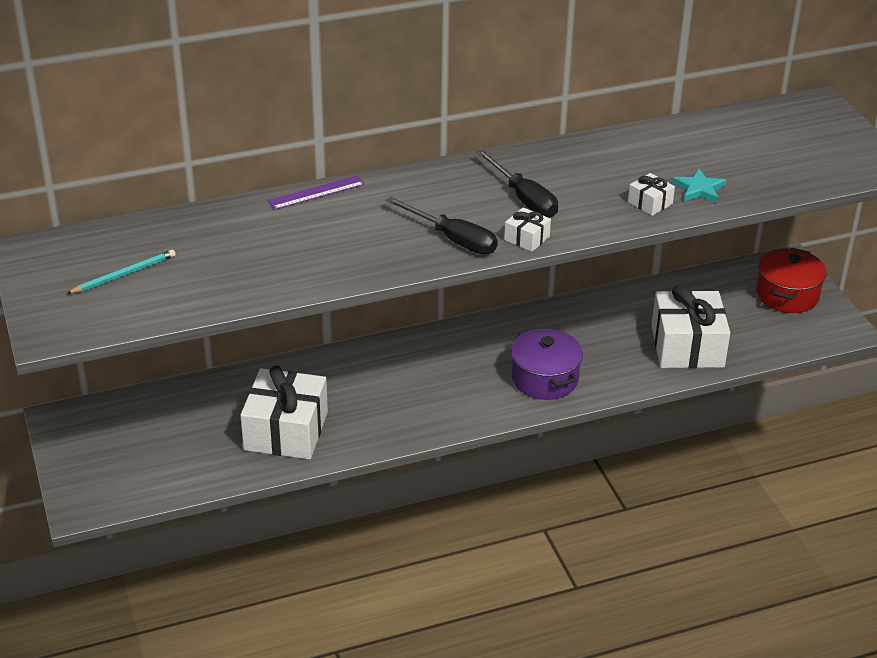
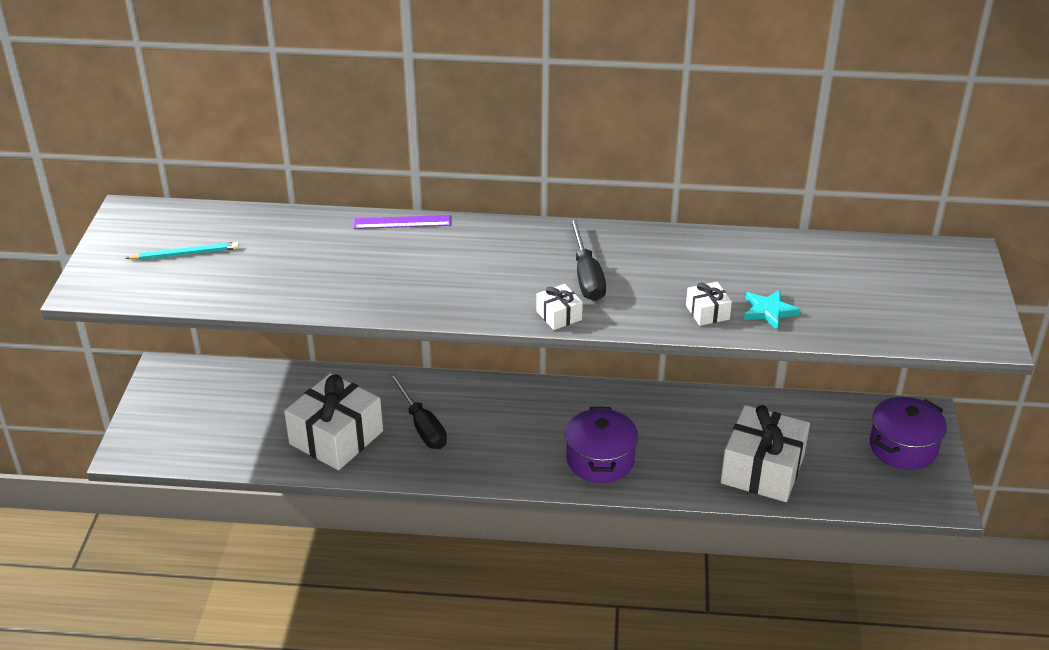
camera: 25 degrees right, 0 degrees up
black screwdriver [386,197,498,254] -> black screwdriver moved to [389,373,447,449]
red pot [756,248,827,313] -> purple pot [869,397,947,470]

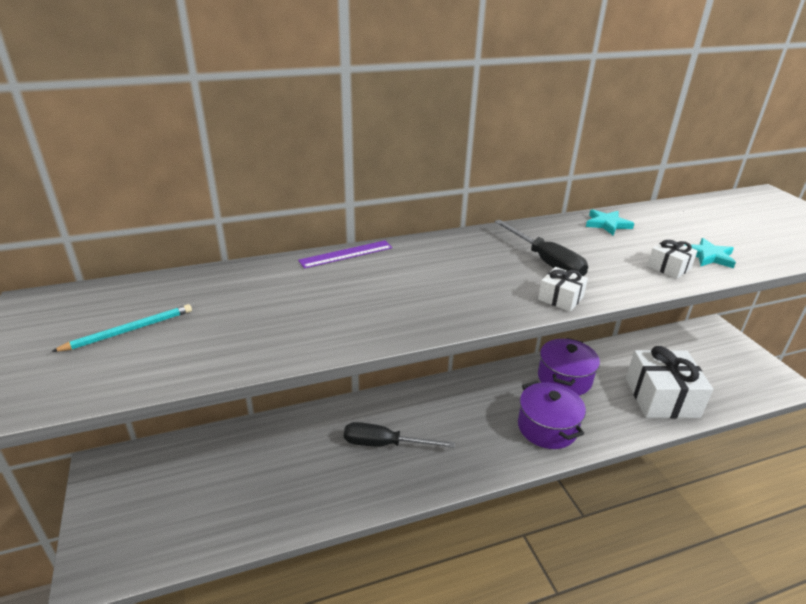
camera: 25 degrees left, 5 degrees down
white gift [284,373,383,470] -> none
black screwdriver [389,373,447,449] -> black screwdriver turned 150 degrees clockwise [344,422,455,448]
purple pot [869,397,947,470] -> purple pot moved to [538,338,600,395]
none -> turquoise star [586,209,634,235]

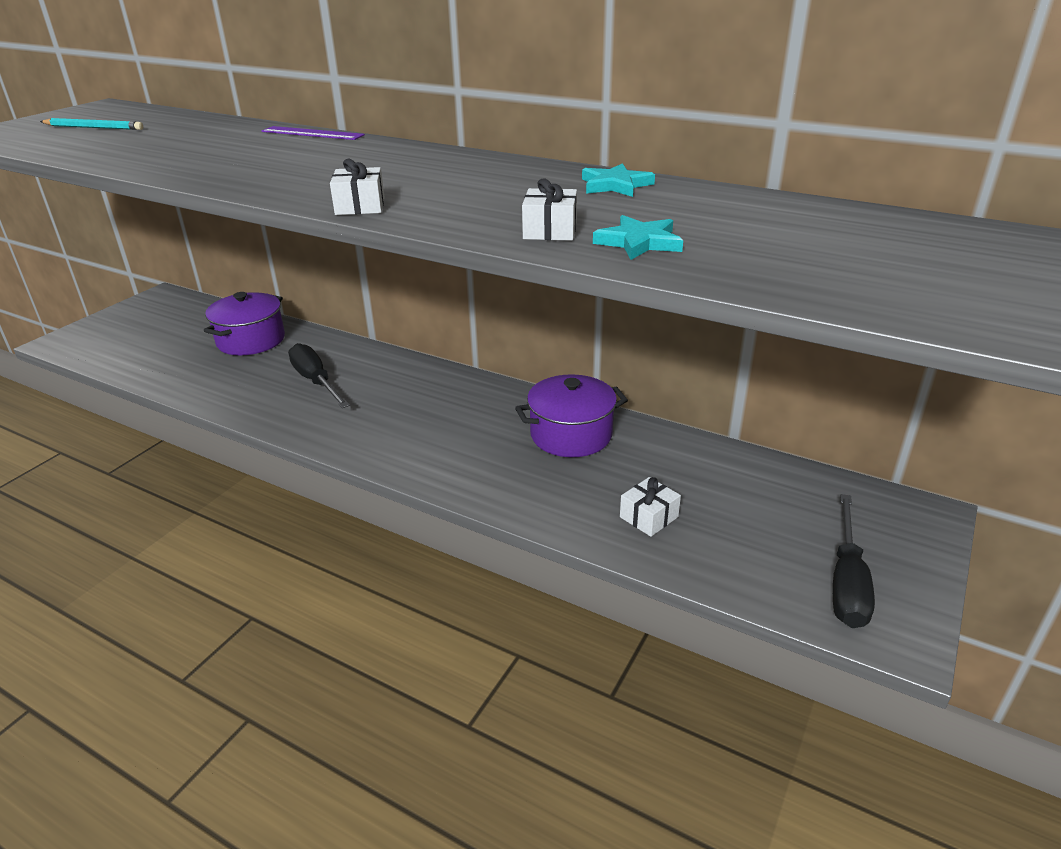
camera: 50 degrees right, 0 degrees up
black screwdriver [495,220,588,276] -> black screwdriver moved to [833,494,875,628]
purple pot [518,381,586,449] -> purple pot moved to [204,292,285,355]
white gift [626,346,713,418] -> white gift [620,477,681,537], size x0.44

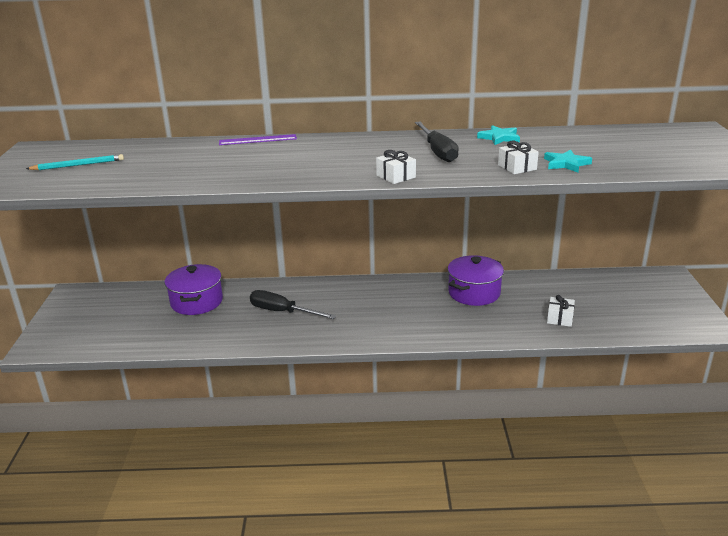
camera: 30 degrees left, 5 degrees down
black screwdriver [833,494,875,628] -> black screwdriver moved to [415,121,459,162]

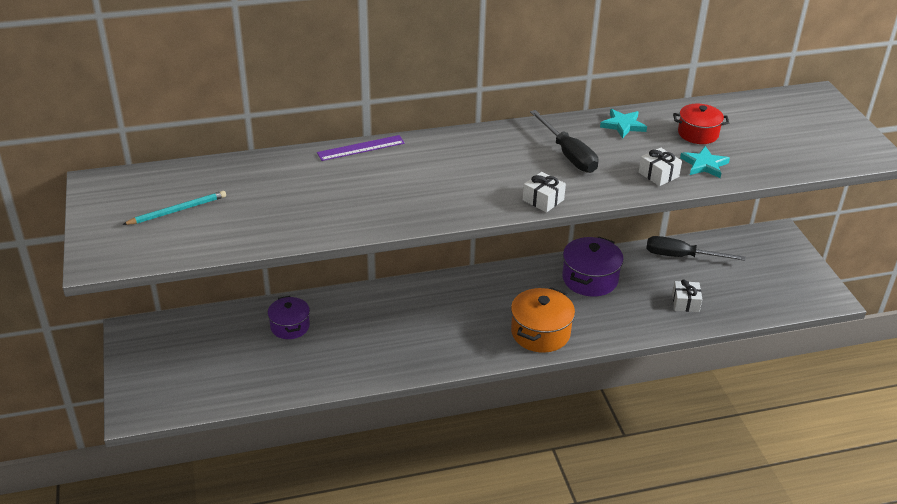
camera: 15 degrees left, 10 degrees up
purple pot [164,264,223,315] -> purple pot [267,296,310,339], size x0.66
black screwdriver [250,290,336,319] -> black screwdriver moved to [646,236,746,261]
none -> orange pot [511,287,575,353]
none -> red pot [673,104,729,144]

